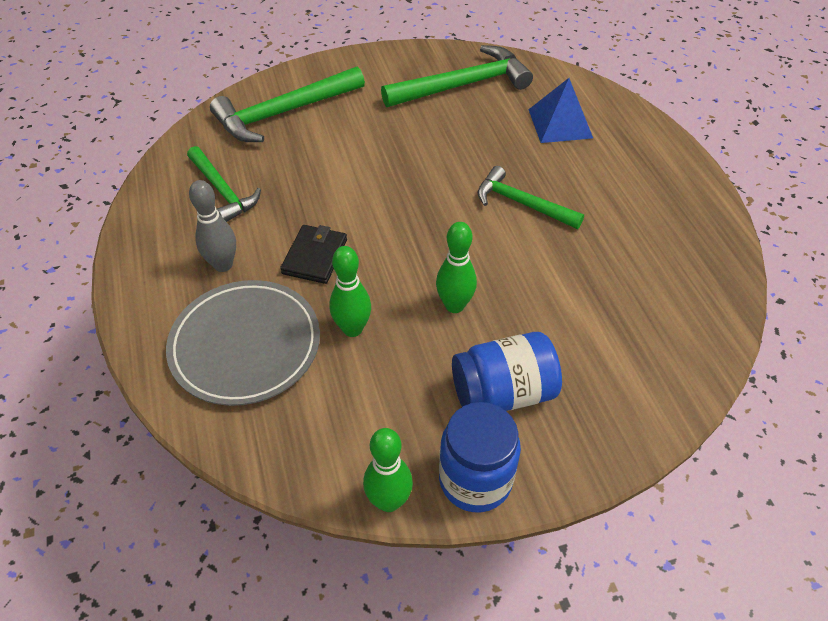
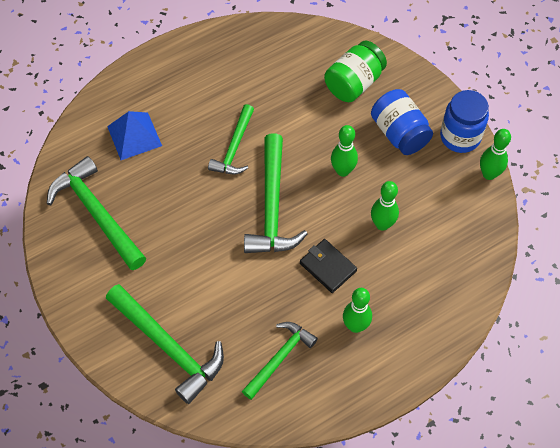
camera: 105 degrees left, 10 degrees up
grey plate [166,280,320,406] -> none
grey bowling pin [189,180,236,272] -> green bowling pin [343,288,372,333]
black wallet [280,225,347,284] -> black wallet turned 45 degrees clockwise [300,239,357,293]
none -> green hammer [244,133,308,253]
none -> green jar [324,41,387,102]

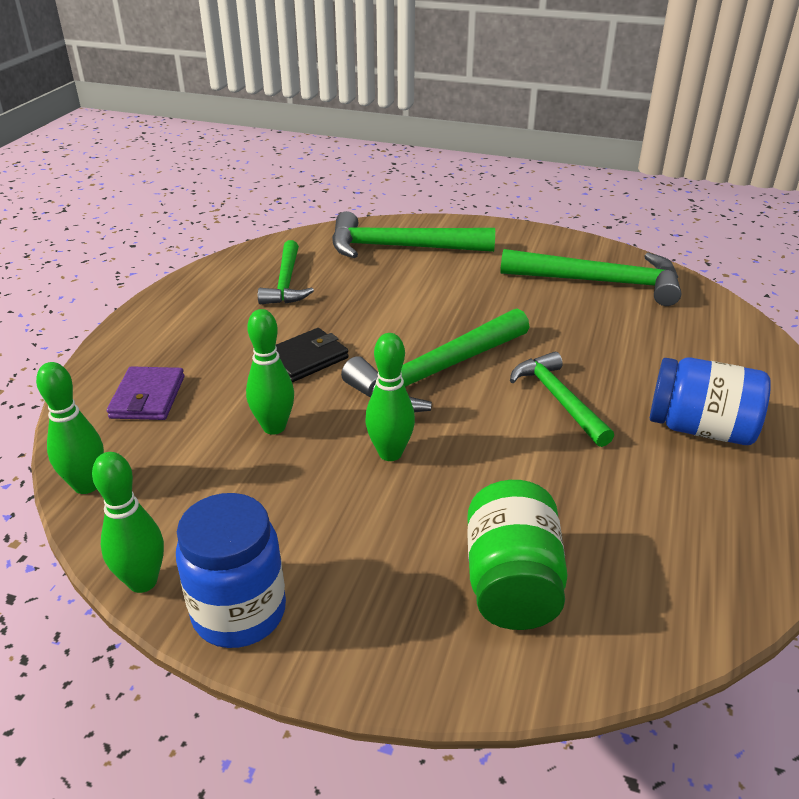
camera: 140 degrees right, 25 degrees down
blue pyramid [107,111,162,160] -> none
green hammer [244,133,308,253] -> green hammer turned 90 degrees counterclockwise [341,308,529,412]
black wallet [300,239,357,293] -> black wallet turned 45 degrees counterclockwise [275,328,349,382]
green bowling pin [343,288,372,333] -> green bowling pin moved to [36,362,104,494]
blue jar [371,89,433,155] -> blue jar moved to [650,357,771,445]
none -> purple wallet [107,366,184,420]

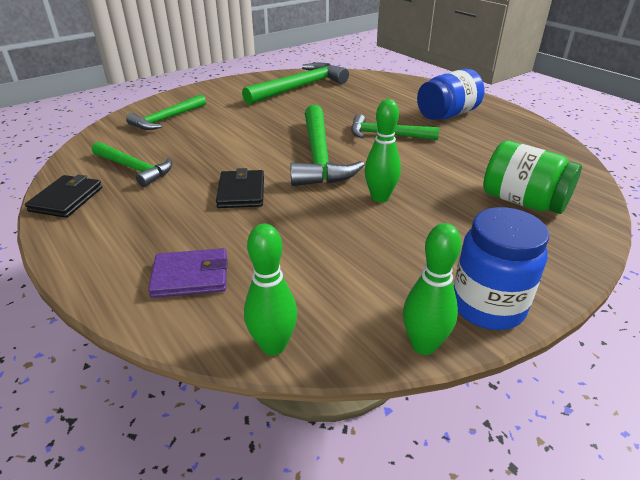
camera: 55 degrees left, 0 degrees up
purple wallet [107,366,184,420] -> purple wallet turned 45 degrees counterclockwise [148,248,228,298]
green bowling pin [246,309,294,435] -> none
green hammer [332,211,495,258] -> green hammer [126,94,206,130], size x0.64
none -> black wallet [25,175,102,218]

